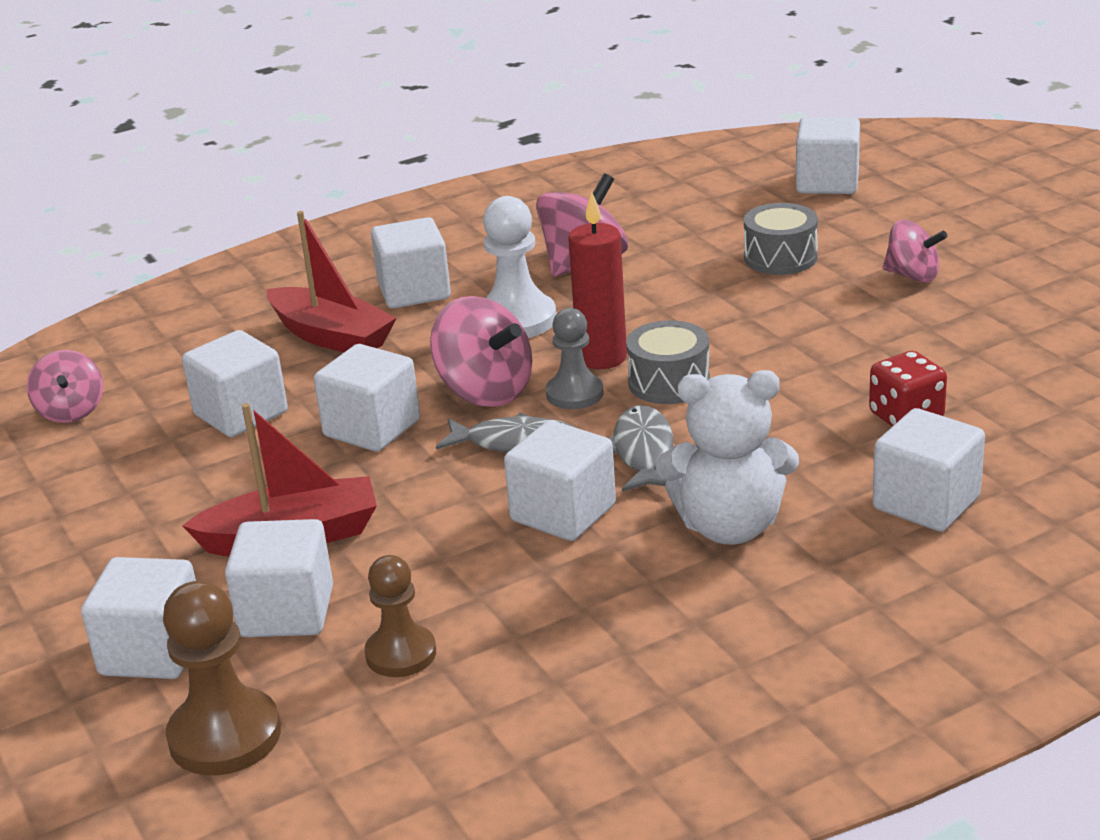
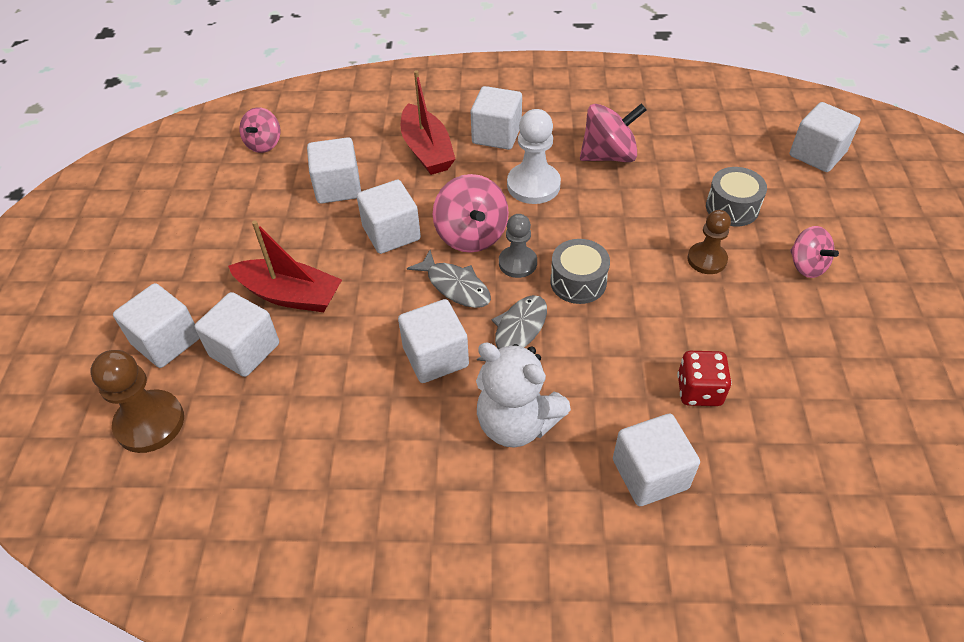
camera: 30 degrees right, 20 degrees up
brown pawn [364,555,436,677] -> brown pawn moved to [687,210,731,274]
red candle [568,192,627,369] -> none

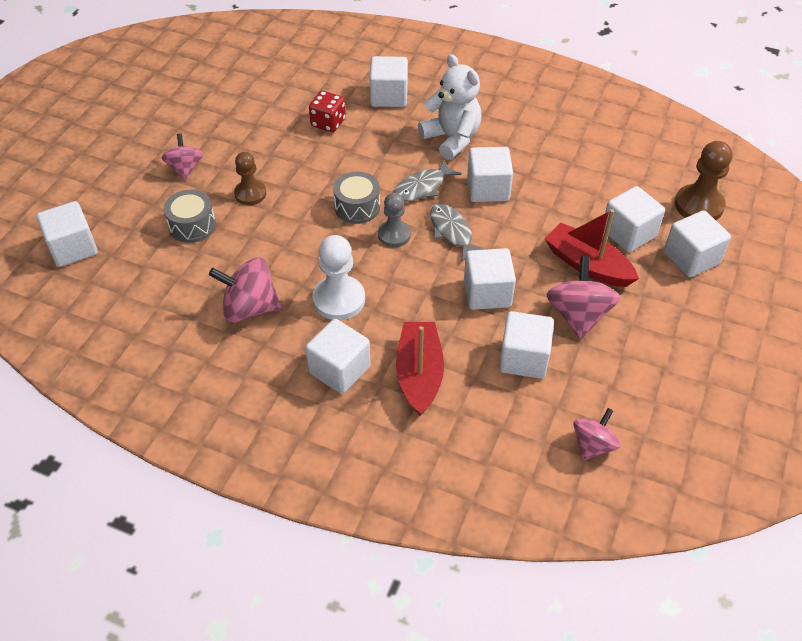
camera: 160 degrees left, 0 degrees up
pink spinning top [433,174,509,253] -> pink spinning top moved to [546,256,620,339]

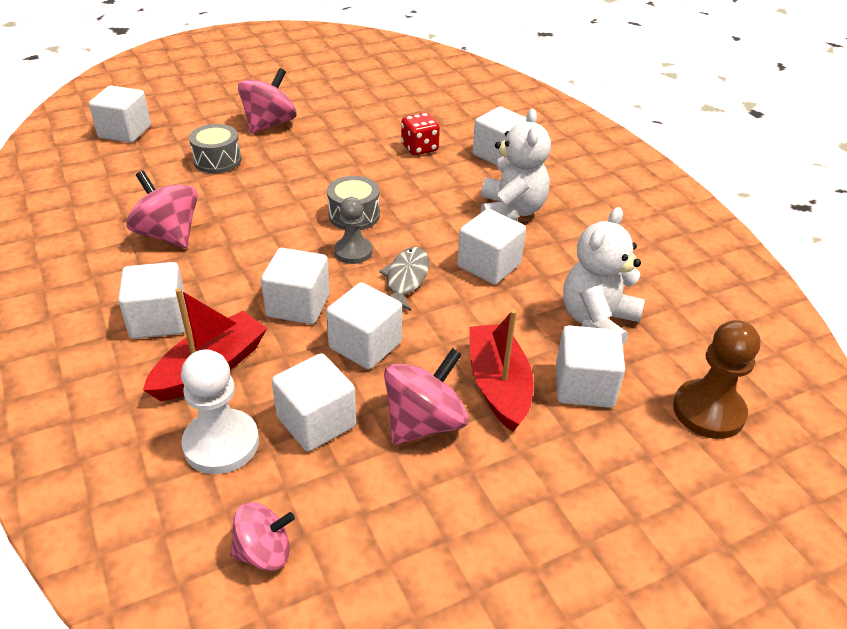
camera: 40 degrees right, 10 degrees down
pink spinning top [162,134,203,180] -> pink spinning top [238,68,297,134], size x1.55
brown pawn [234,152,266,205] -> none
white pawn [312,235,365,320] -> white pawn moved to [181,349,259,474]
grey fish [393,160,461,202] -> none
white cube [664,210,731,277] -> white cube moved to [261,248,330,324]
none -> white teddy bear [563,207,645,345]

